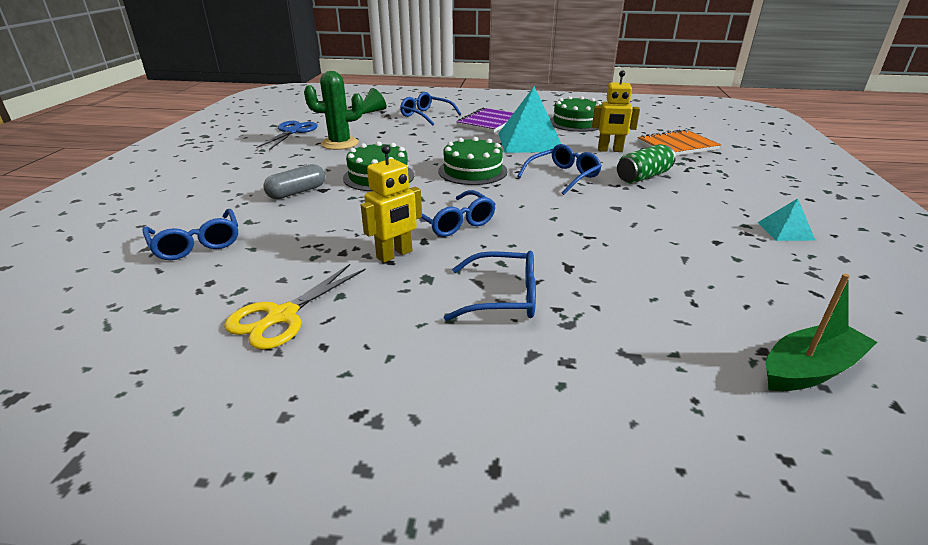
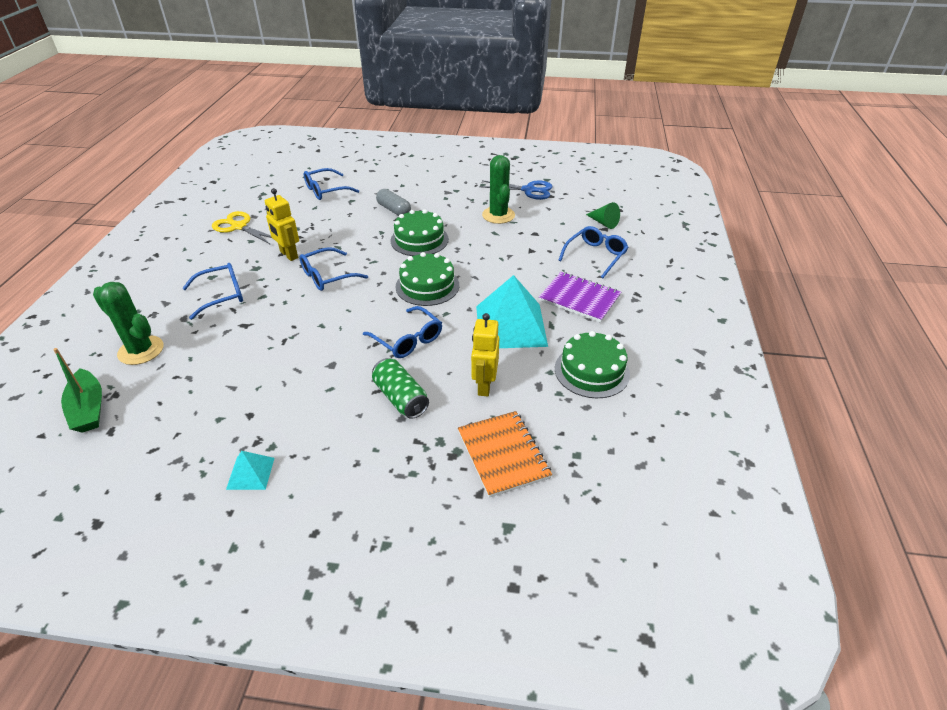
camera: 90 degrees right, 10 degrees up
blue glasses [444,251,536,321] -> blue glasses turned 120 degrees counterclockwise [182,263,243,319]
none -> green cactus [93,282,163,365]

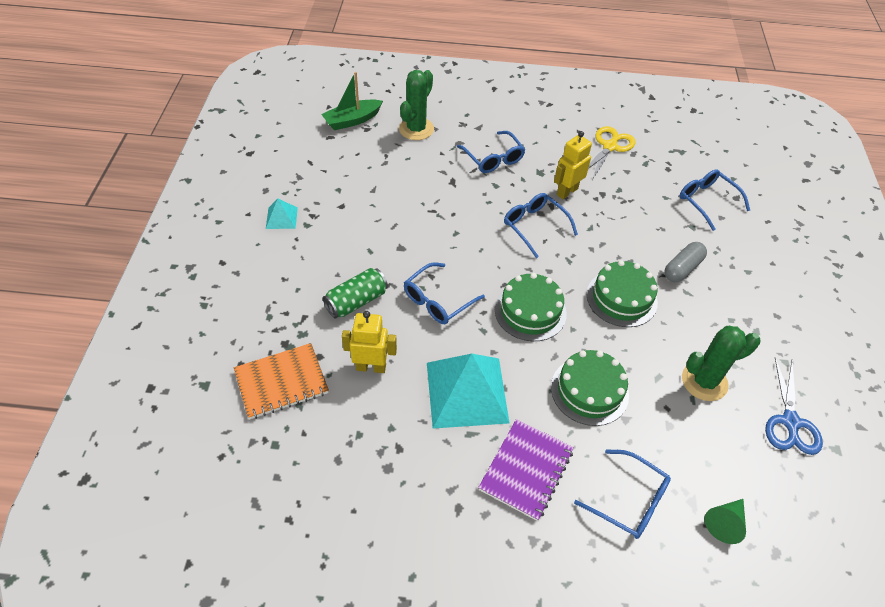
camera: 85 degrees right, 10 degrees up
green cake [555,331,630,398] -> green cake moved to [551,350,629,426]

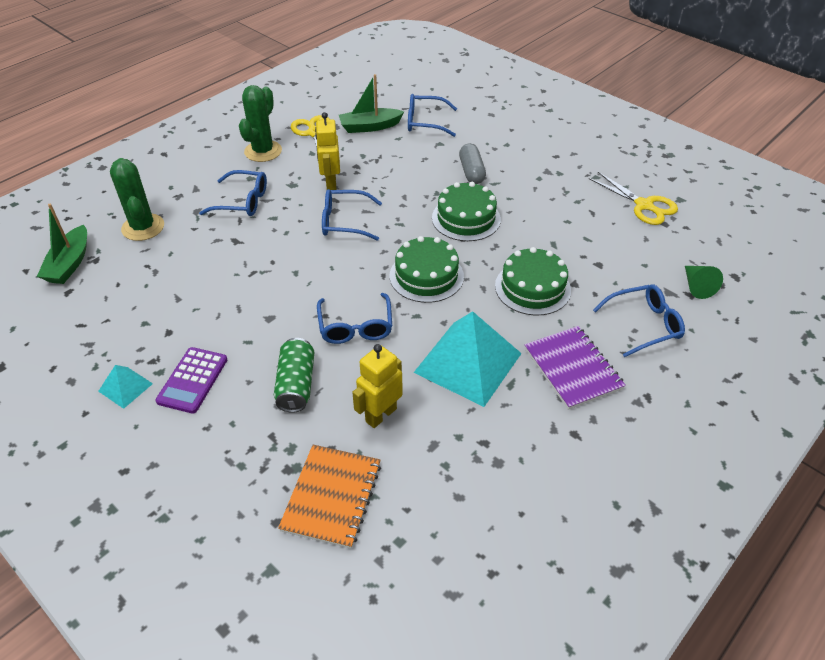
camera: 50 degrees left, 5 degrees down
green cactus [682,326,761,401] -> green cactus moved to [239,85,282,162]
blue scissors [765,358,823,455] -> yellow scissors [589,172,678,225]
none -> purple calculator [155,347,227,414]
none -> green boat [339,74,404,133]

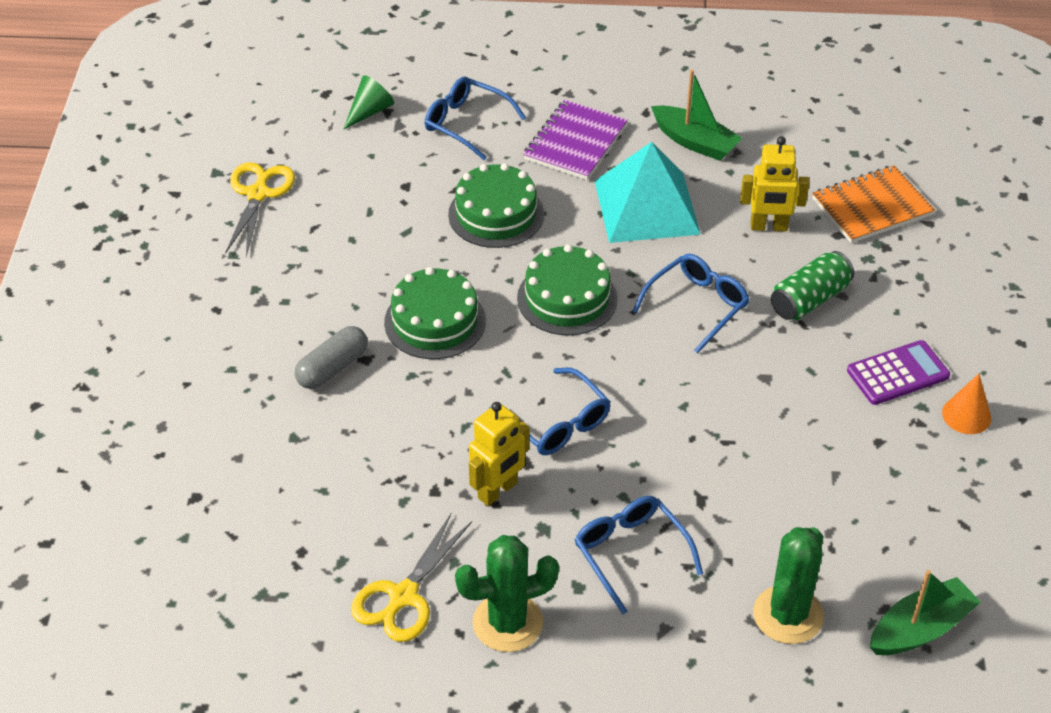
camera: 130 degrees left, 0 degrees up
turquoise pyramid [98,365,153,409] -> orange cone [942,374,991,434]
green boat [339,74,404,133] -> green boat moved to [651,69,743,161]
blue glasses [408,94,457,137] -> none

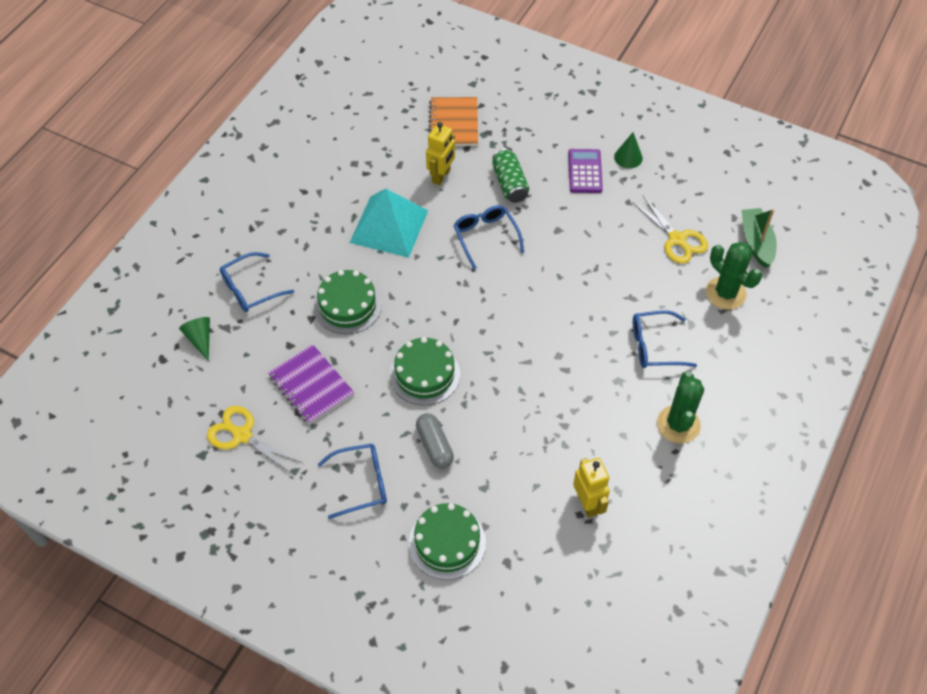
camera: 65 degrees left, 10 degrees up
yellow scissors [351,513,472,642] -> yellow scissors moved to [632,195,708,264]
yellow robot [469,402,529,506] -> yellow robot moved to [573,458,610,517]
blue glasses [489,368,611,455] -> blue glasses moved to [318,443,387,519]
green cake [517,244,617,335] -> green cake moved to [409,503,486,580]
purple notebook [523,100,628,180] -> purple notebook moved to [268,344,354,424]
green boat [651,69,743,161] -> none
orange cone [942,374,991,434] -> green cone [614,132,643,168]

